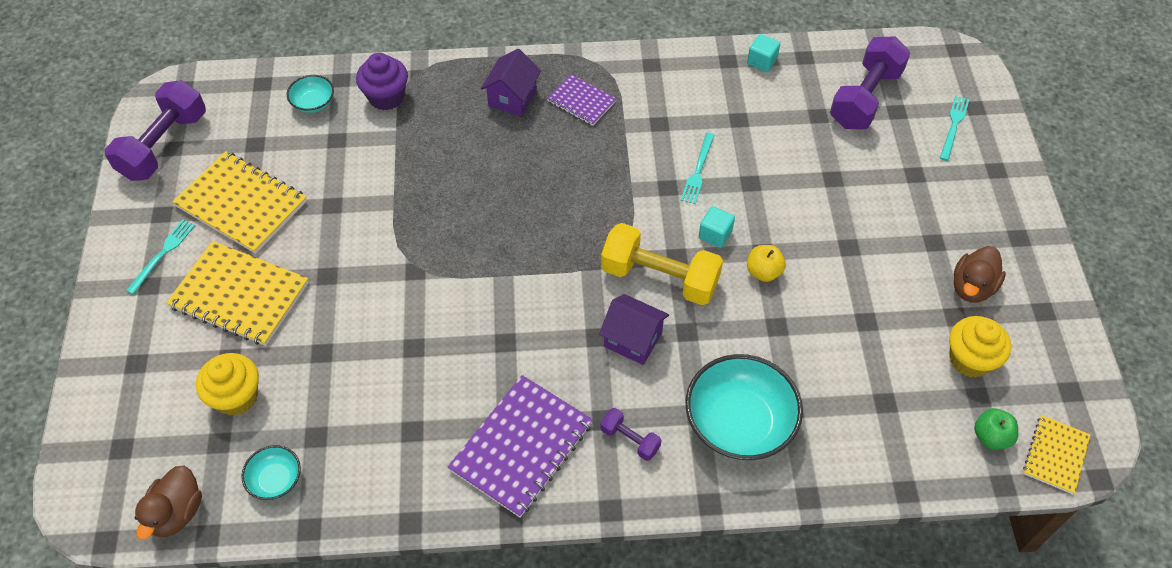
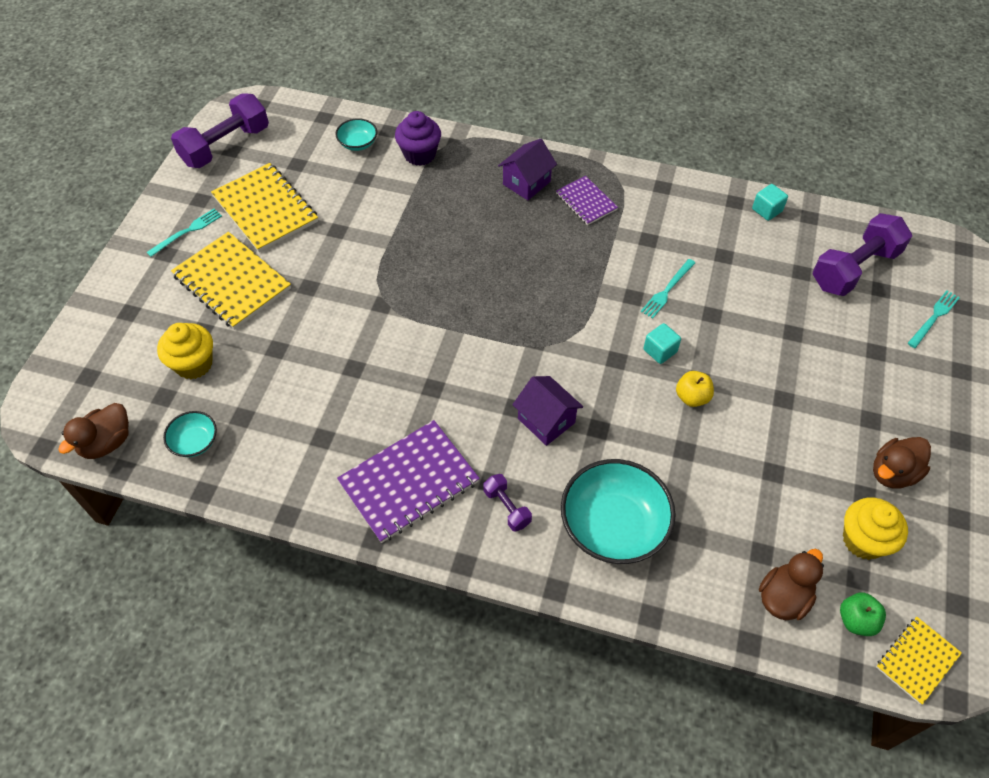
camera: 20 degrees right, 0 degrees up
yellow dumbbell [601,223,723,305] -> none
none -> brown duck [759,549,824,620]

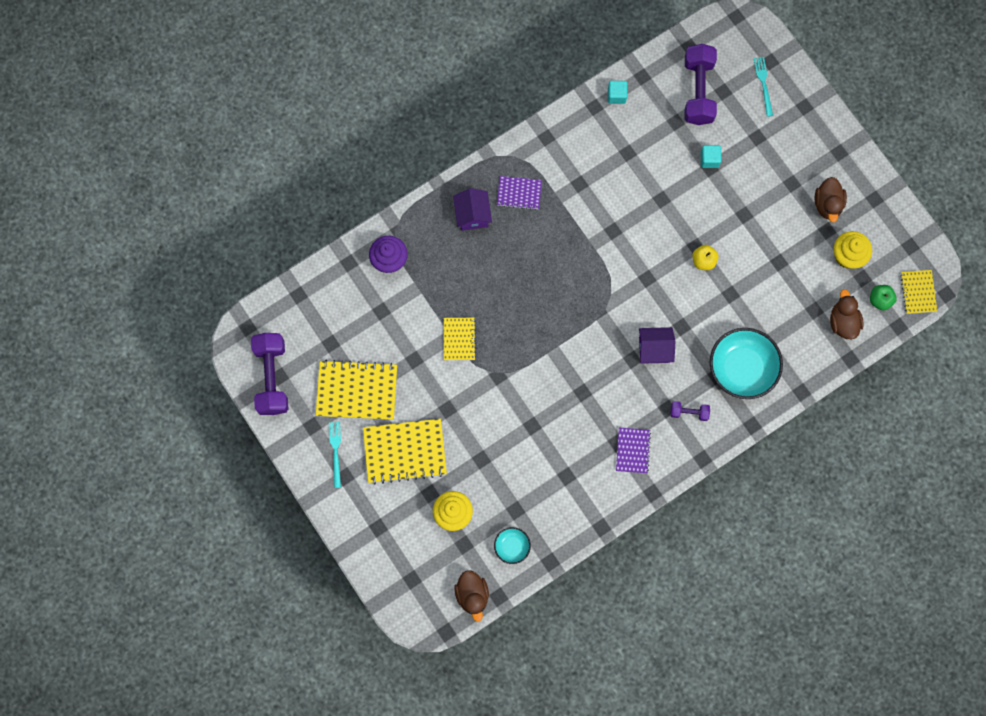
camera: 50 degrees left, 20 degrees up
turquoise bowl [335,118,377,151] -> none
purple notebook [337,420,480,543] -> purple notebook [616,427,651,474], size x0.56
turquoise fork [641,259,695,318] -> none
turquoise cube [644,323,681,364] -> turquoise cube moved to [701,145,721,168]
none -> yellow notebook [444,318,476,360]

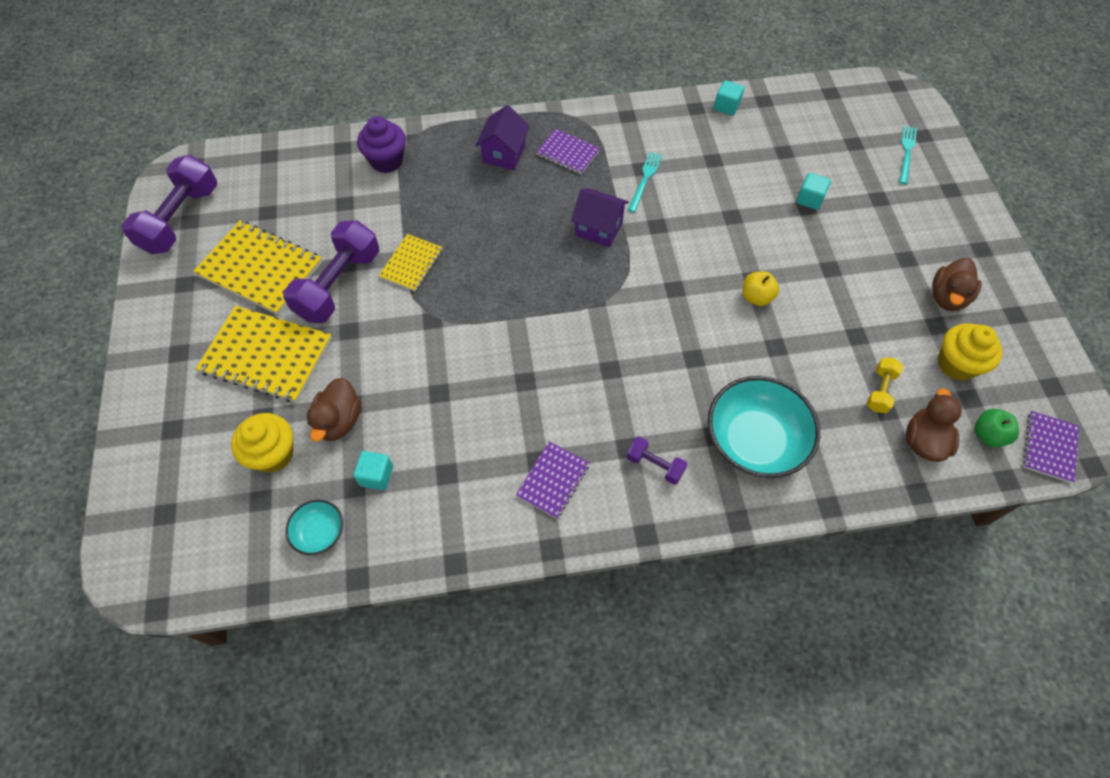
camera: 25 degrees right, 15 degrees down
turquoise fork [329,422,341,488] -> turquoise fork moved to [628,152,662,213]
brown duck [455,570,489,622] -> brown duck moved to [307,378,361,442]
purple house [639,327,675,364] -> purple house moved to [571,188,629,247]
purple dumbbell [685,44,717,125] -> purple dumbbell moved to [283,220,379,323]
yellow notebook [900,270,937,314] -> purple notebook [1023,411,1079,483]
none -> turquoise cube [353,451,393,490]
none -> yellow dumbbell [866,358,903,413]

